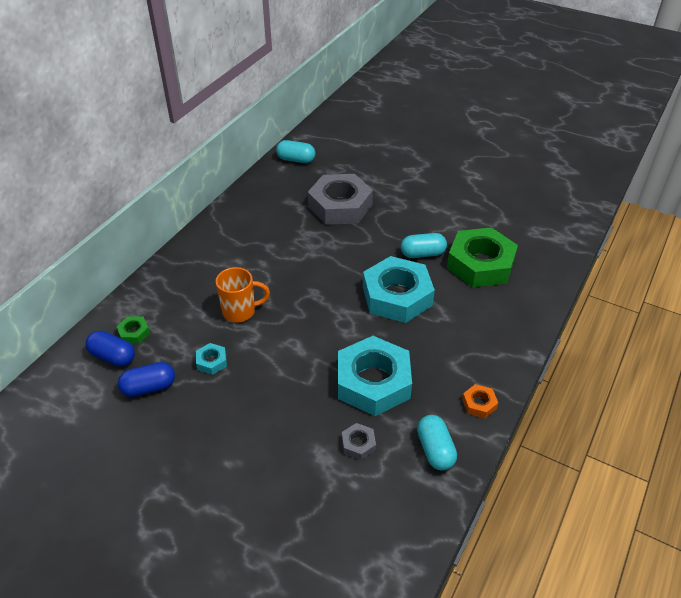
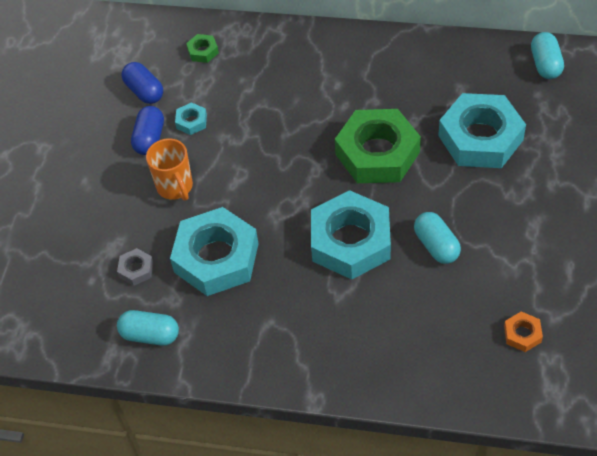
camera: 75 degrees right, 10 degrees up
blue capsule [86,331,135,367] -> blue capsule moved to [131,106,164,155]
orange mug [216,267,270,323] -> orange mug moved to [146,138,193,201]
grey nut [308,174,373,225] -> turquoise nut [438,93,526,168]
turquoise capsule [417,415,457,471] -> turquoise capsule turned 45 degrees clockwise [117,310,179,345]
green nut [447,227,518,287] -> green nut moved to [335,109,421,183]
orange nut [462,384,498,418] -> orange nut moved to [504,311,543,352]

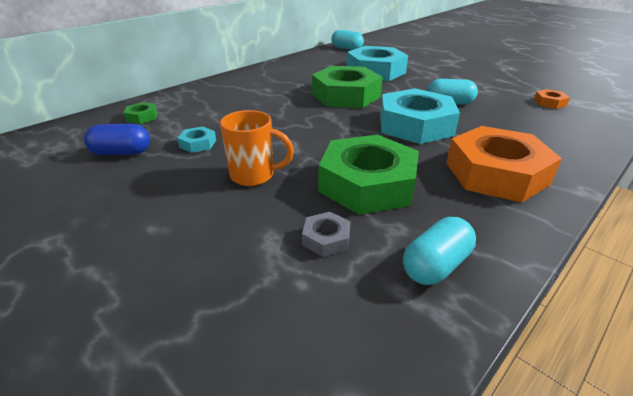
camera: 60 degrees left, 20 degrees down
blue capsule [131,106,164,155] -> none
turquoise nut [170,207,259,296] -> green nut [318,135,419,215]
none -> orange nut [446,126,562,202]

